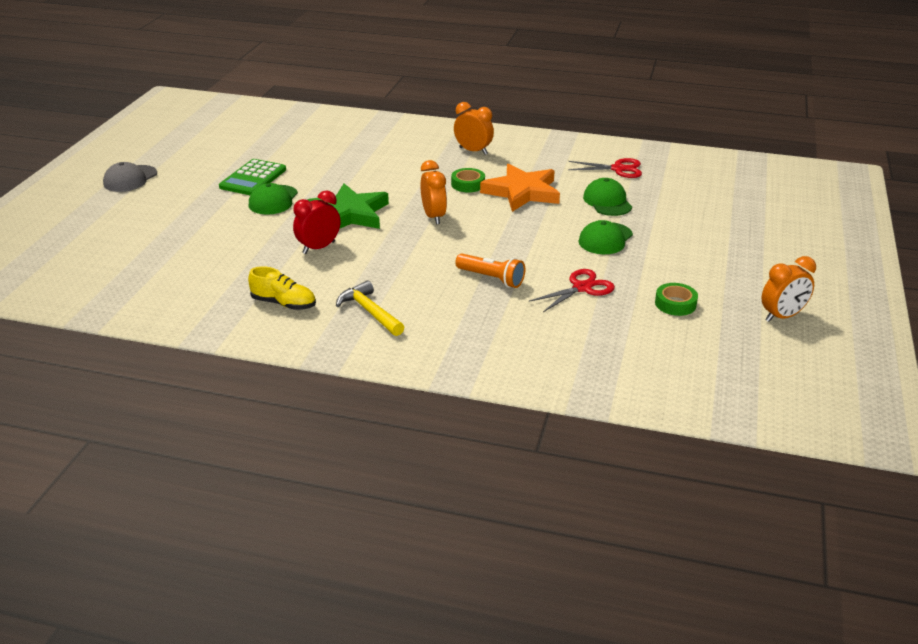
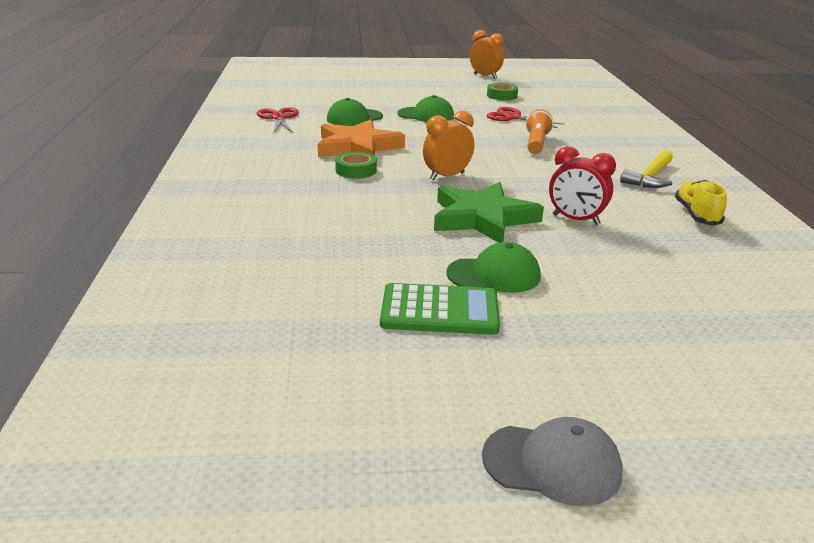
camera: 110 degrees left, 5 degrees down
orange clock [454,102,494,155] -> none

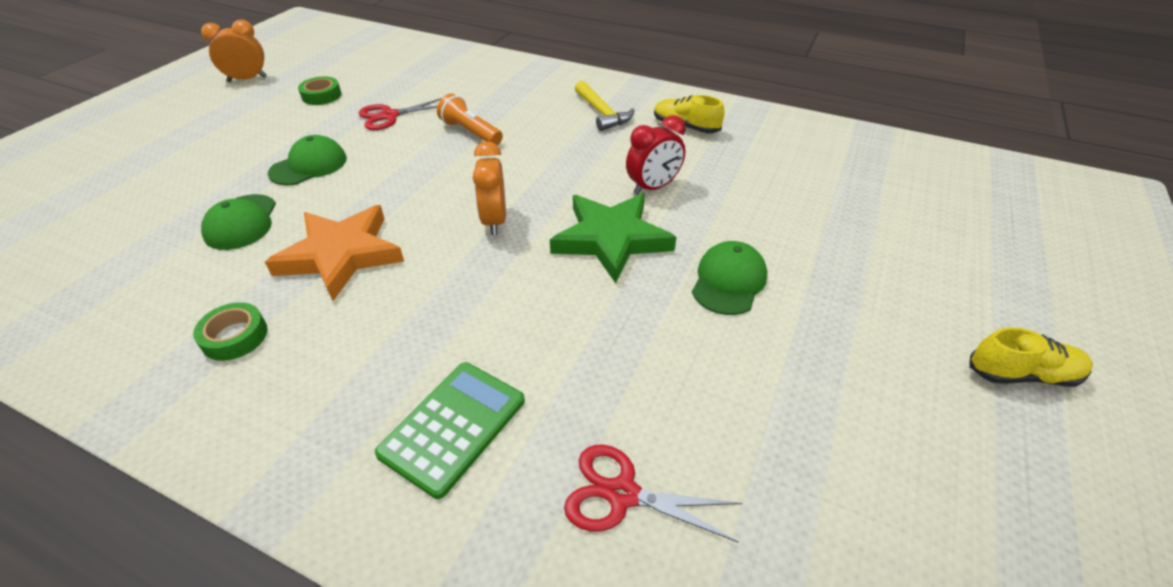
camera: 60 degrees left, 15 degrees up
red scissors [257,107,299,134] -> red scissors moved to [564,445,742,543]
green tape [335,152,377,179] -> green tape moved to [193,302,268,361]
green calculator [380,283,500,335] -> green calculator moved to [375,362,525,499]
grey cap [482,417,623,506] -> yellow shoe [969,327,1093,387]

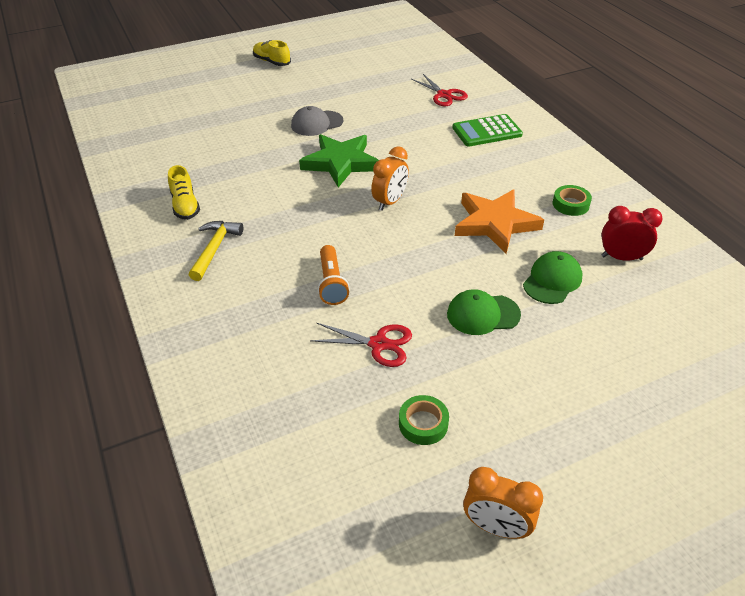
camera: 140 degrees left, 0 degrees up
red clock [626,115,686,195] -> red clock moved to [601,206,662,261]
green cap [692,241,768,315] -> grey cap [291,106,343,136]

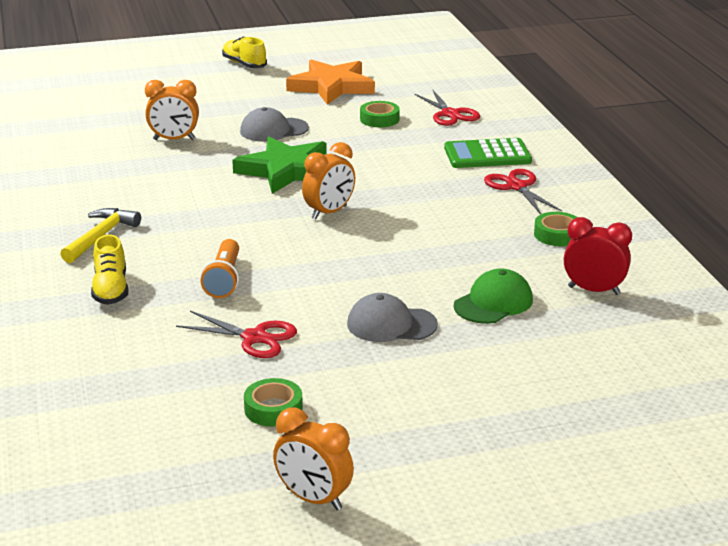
camera: 10 degrees right, 15 degrees down
yellow shoe [168,165,200,220] -> yellow shoe moved to [91,234,128,305]
green cap [447,289,521,335] -> grey cap [347,293,438,342]
orange star [455,189,544,254] -> orange star moved to [286,60,375,105]
none -> orange clock [145,80,199,140]
none -> green tape [360,101,400,127]
none -> red scissors [484,169,562,214]

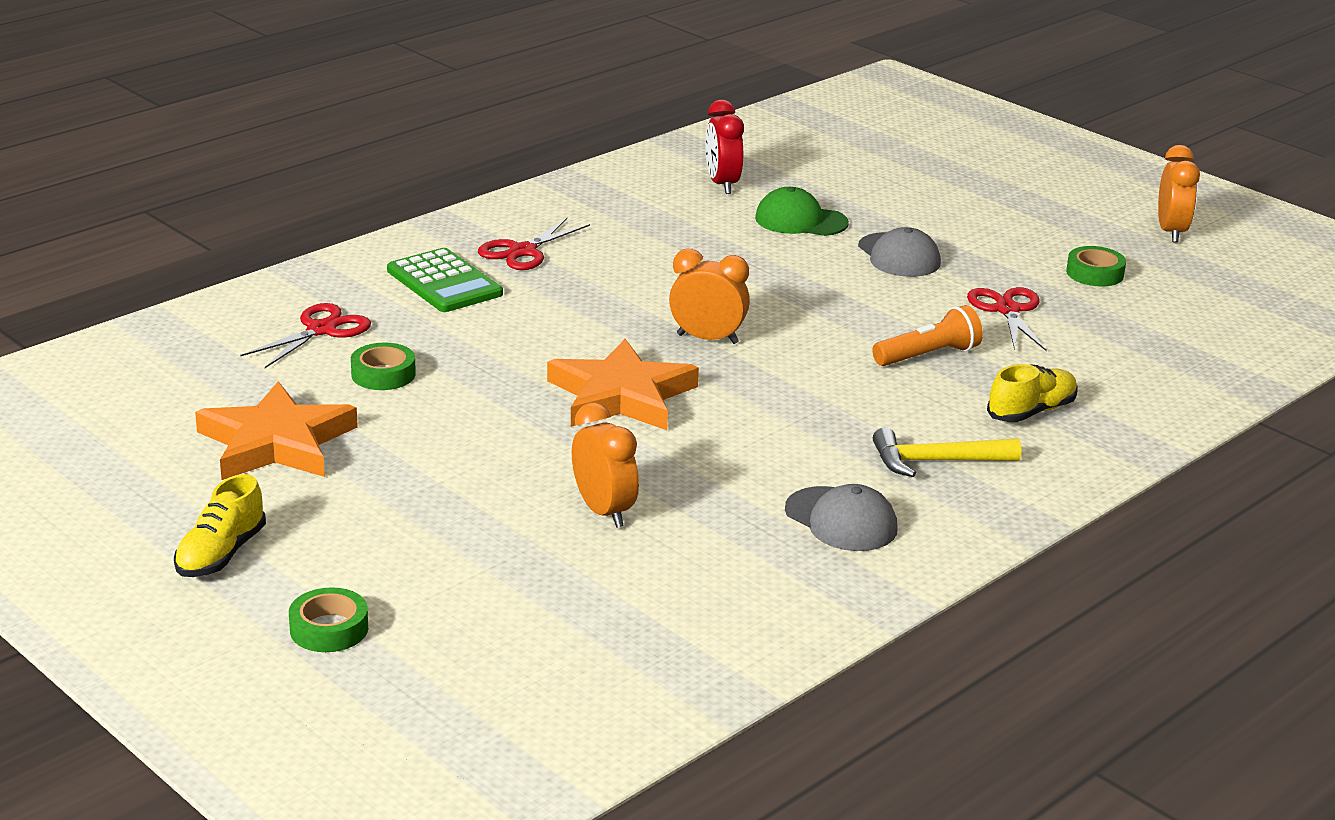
camera: 120 degrees left, 0 degrees up
green star [232,137,327,194] -> orange star [547,339,699,430]
grey cap [240,107,309,142] -> grey cap moved to [785,484,898,551]
green tape [534,212,577,246] -> green tape moved to [289,587,368,652]

